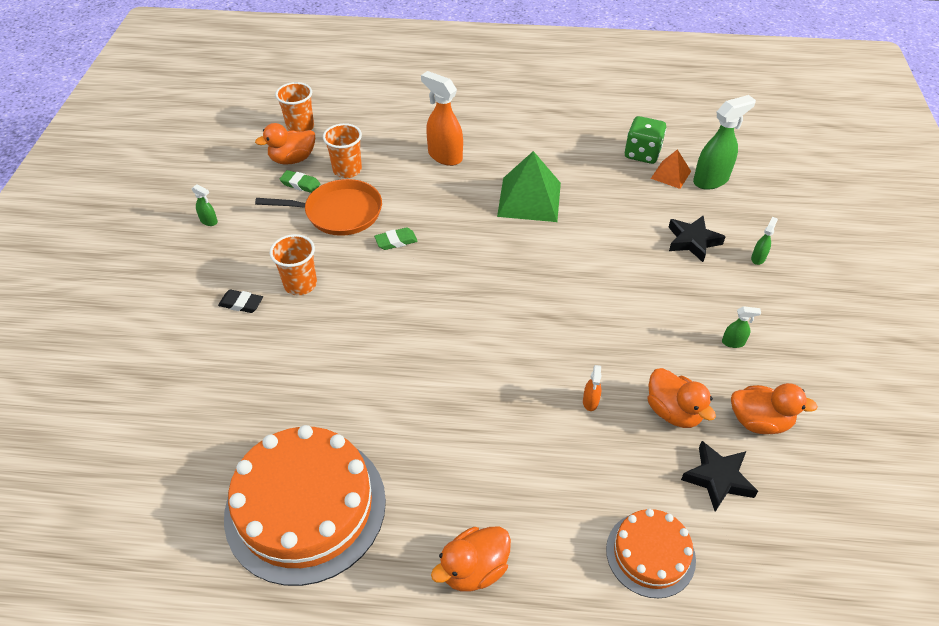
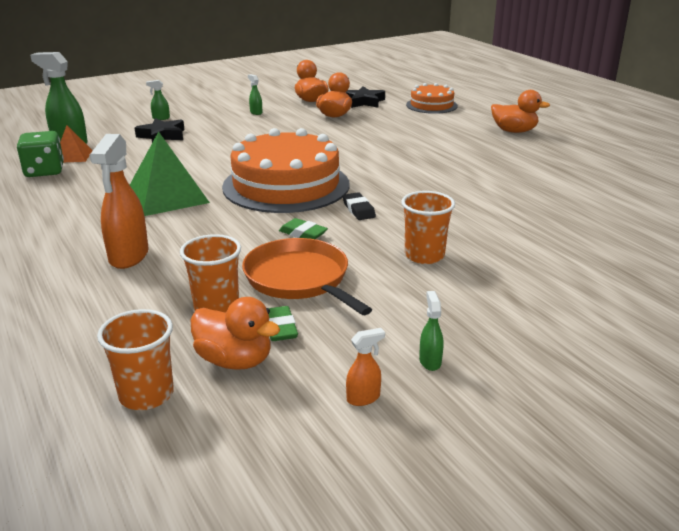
camera: 125 degrees left, 20 degrees down
black eraser [218,290,263,313] -> black eraser moved to [343,192,376,220]
orange cake [224,425,386,586] -> orange cake moved to [222,128,350,213]
orange spray bottle [583,365,602,411] -> orange spray bottle moved to [346,328,385,406]

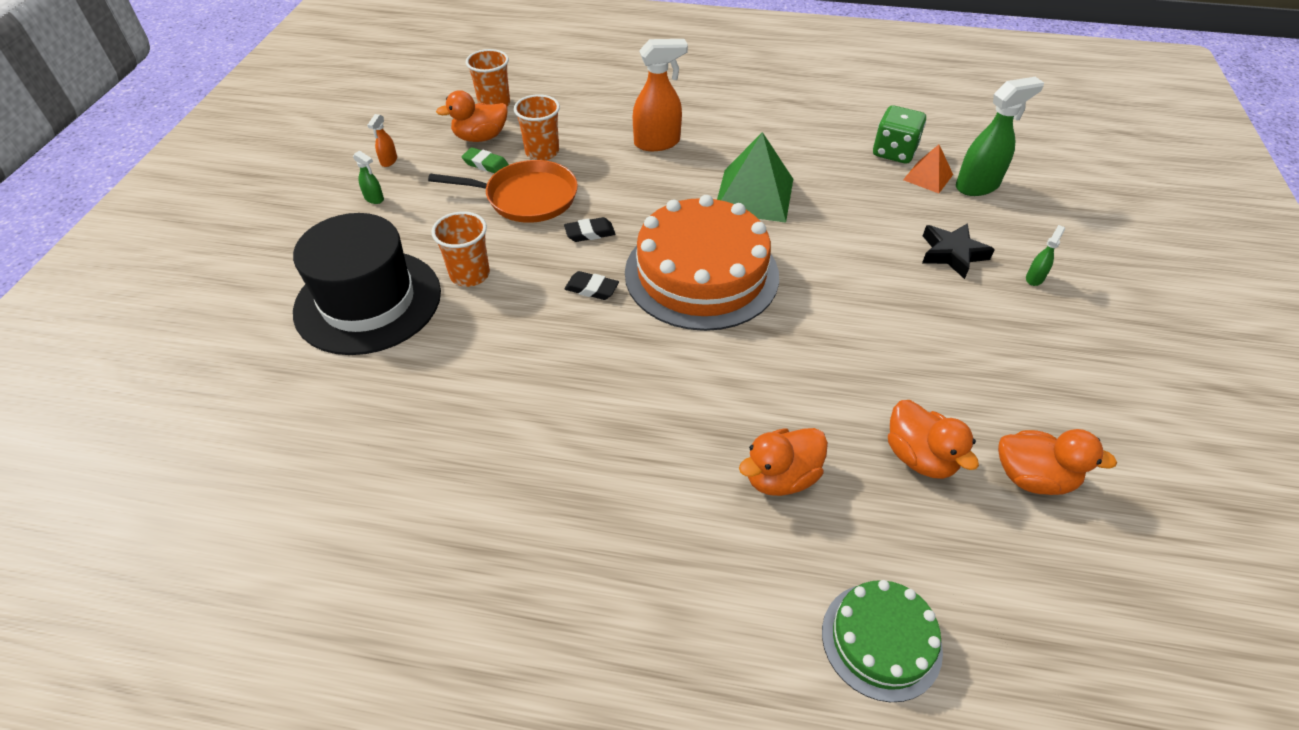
camera: 130 degrees right, 20 degrees up
orange spray bottle [90,134,149,269] -> orange spray bottle turned 120 degrees clockwise [633,39,688,151]
green spray bottle [248,74,262,115] -> none
green eraser [279,218,328,239] -> black eraser [564,217,615,242]
black star [345,86,385,108] -> none
orange cake [406,83,458,114] -> green cake [822,580,943,702]
orange duck [491,90,550,133] -> orange duck moved to [739,428,828,496]
none -> black hat [293,213,441,355]

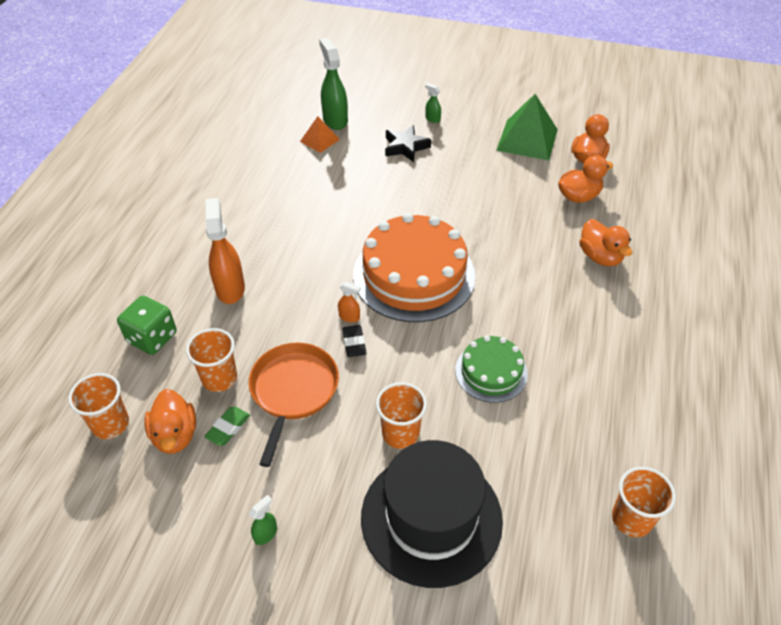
camera: 85 degrees left, 0 degrees up
orange spray bottle [367,114,397,167] -> orange spray bottle moved to [338,282,361,323]
black eraser [564,271,619,300] -> none
green pyramid [717,132,793,223] -> green pyramid moved to [496,94,558,161]
green cake [822,580,943,702] -> green cake moved to [455,335,528,403]
green dice [873,105,926,163] -> green dice moved to [117,296,177,355]
none -> orange cup [612,467,676,537]

